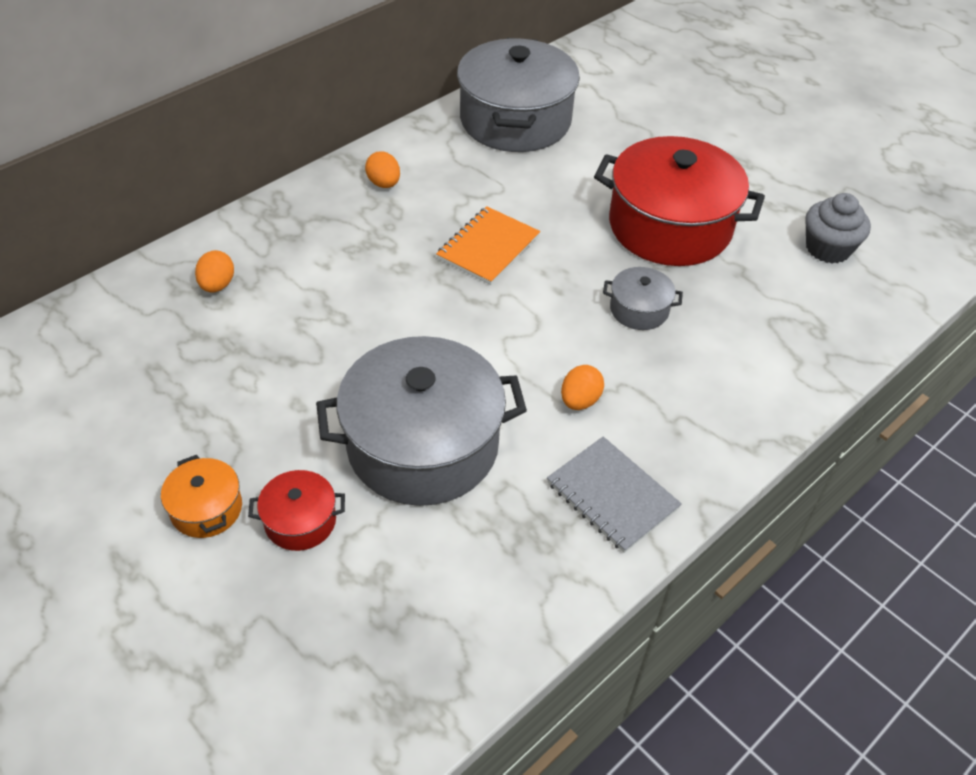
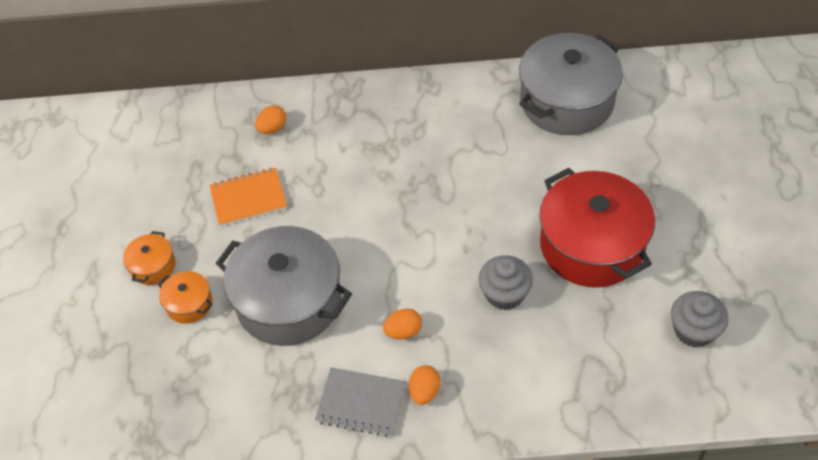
camera: 45 degrees right, 5 degrees up
red pot [248,470,345,551] -> orange pot [158,271,213,324]
orange egg [365,151,400,188] -> orange egg moved to [409,365,440,405]
orange notebook [436,206,540,285] -> orange notebook moved to [210,168,287,226]
grey notebook [547,437,682,553] -> grey notebook turned 75 degrees counterclockwise [315,367,406,437]
grey pot [603,267,683,330] -> grey cupcake [479,255,533,310]

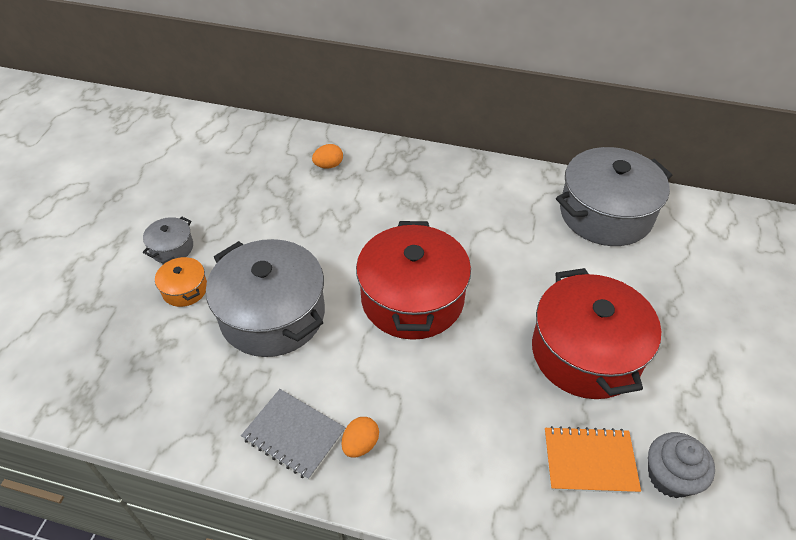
camera: 15 degrees right, 5 degrees down
orange pot [123,231,175,285] -> grey pot [143,217,193,263]
orange notebook [210,168,287,226] -> orange notebook moved to [544,426,641,493]
orange egg [383,308,422,340] -> none
grey cupcake [479,255,533,310] -> none
none -> red pot [356,221,471,340]

